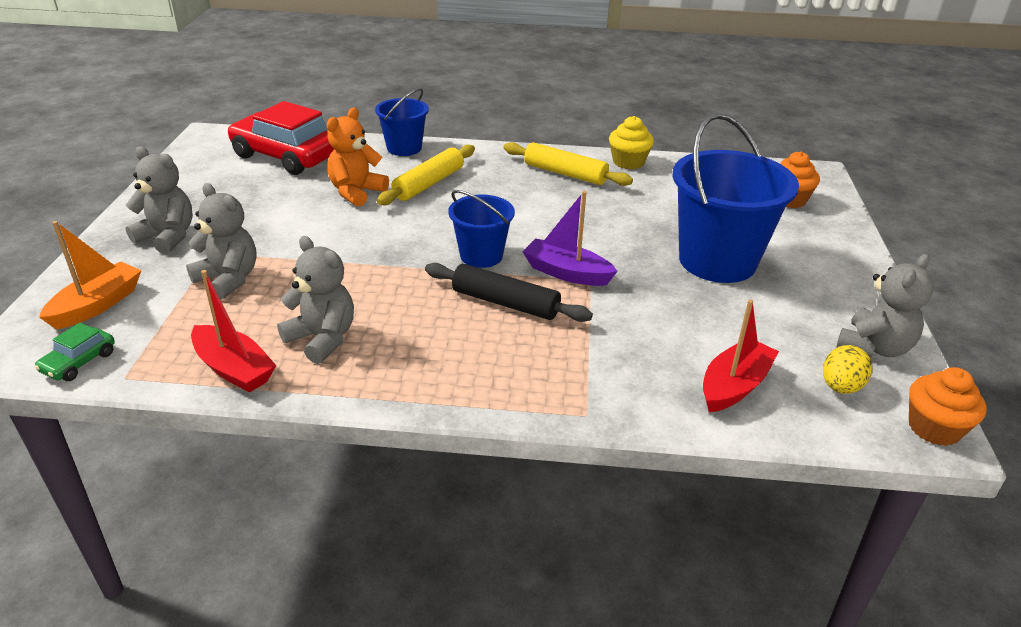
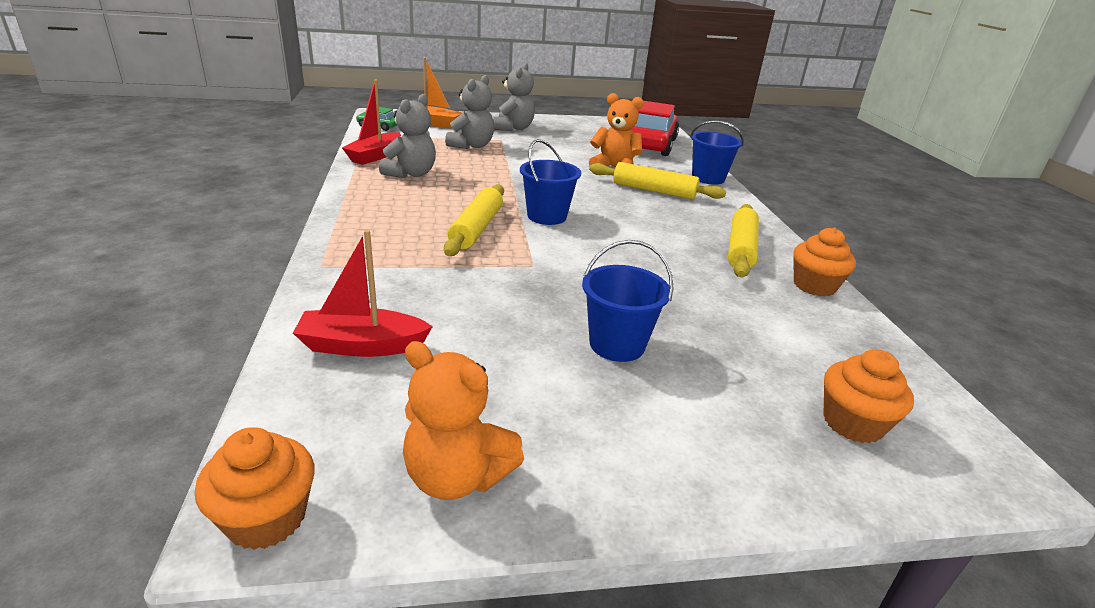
camera: 75 degrees right, 5 degrees down
black rolling pin [425,263,593,322] -> yellow rolling pin [444,184,504,256]
purple boat [523,191,618,286] -> none
yellow cupcake [609,116,654,169] -> orange cupcake [793,227,856,296]
blue bucket [673,113,799,283] -> blue bucket [582,240,674,362], size x0.55
red boat [703,299,779,412] -> red boat turned 150 degrees clockwise [293,230,433,357]
yellow egg [823,345,872,394] -> none
grey teddy bear [836,254,934,358] -> orange teddy bear [403,341,524,500]

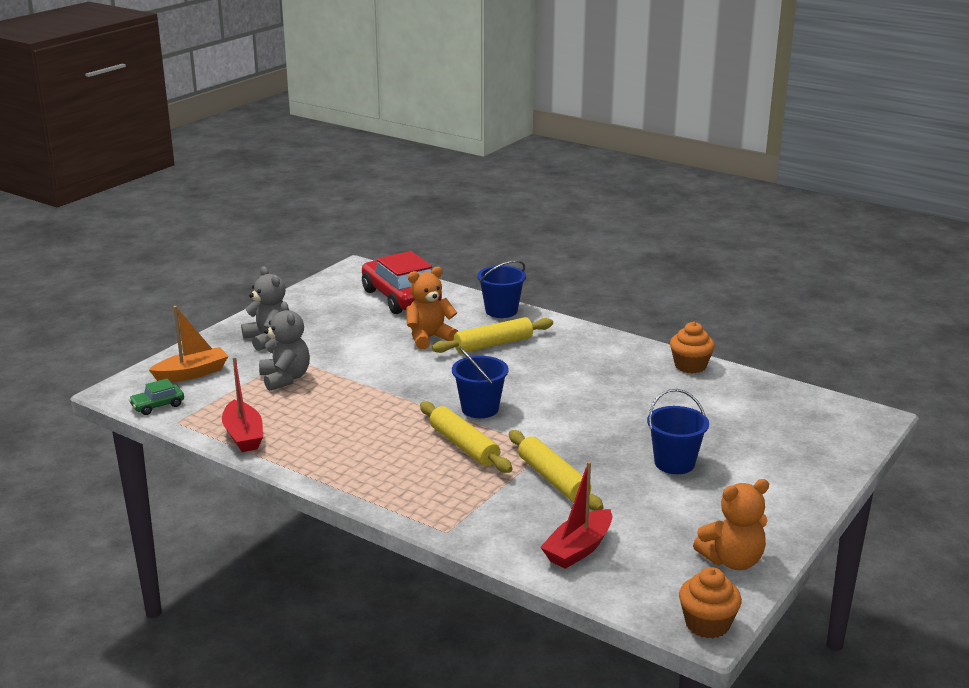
camera: 45 degrees left, 5 degrees down
grey teddy bear [379,94,436,178] -> none
yellow rolling pin [728,204,759,277] -> yellow rolling pin moved to [509,430,603,511]
orange cupcake [823,349,914,443] -> none

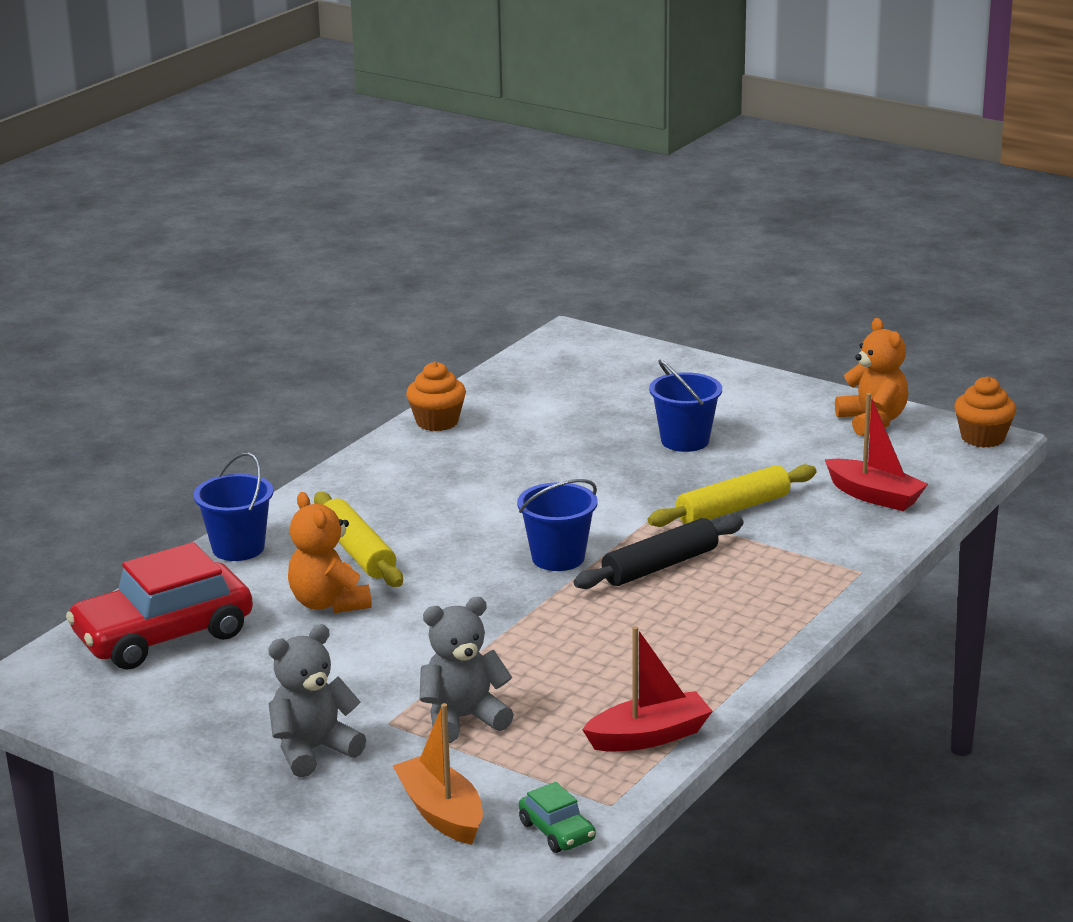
camera: 90 degrees left, 0 degrees up
yellow rolling pin [420,401,512,473] -> black rolling pin [574,516,744,589]

